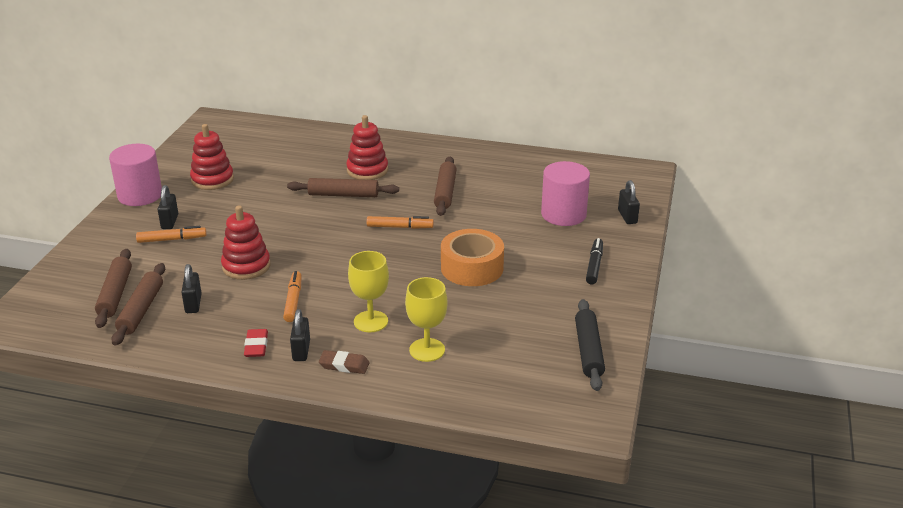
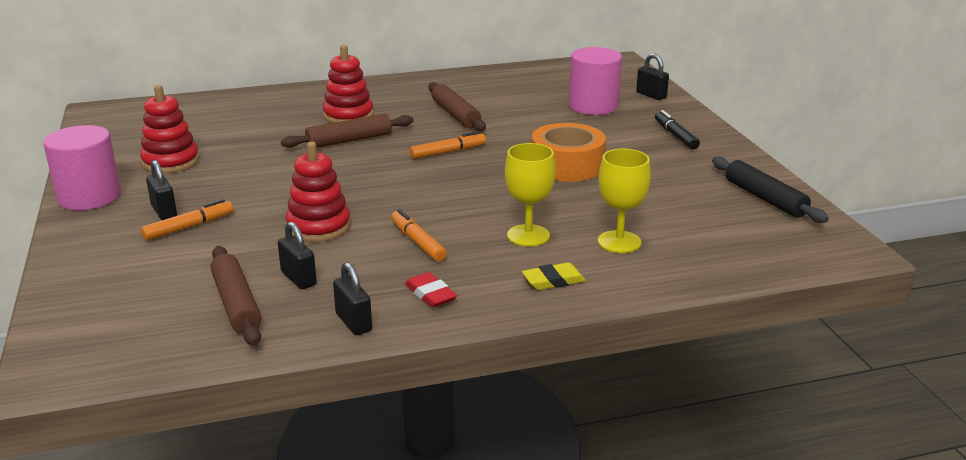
camera: 30 degrees left, 5 degrees down
brown rolling pin [95,249,132,328] -> none
black padlock [290,309,310,361] -> black padlock moved to [333,262,372,335]
brown eraser [319,350,370,374] -> yellow eraser [522,262,586,290]

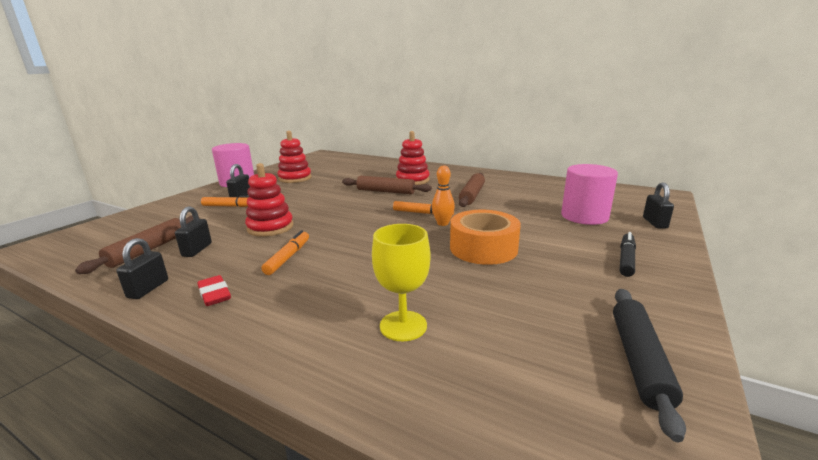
camera: 45 degrees right, 5 degrees down
red eraser [405,272,457,308] -> red eraser turned 45 degrees counterclockwise [197,275,231,306]
yellow goblet [505,143,556,246] -> none
yellow eraser [522,262,586,290] -> none
none -> orange bowling pin [432,166,455,226]

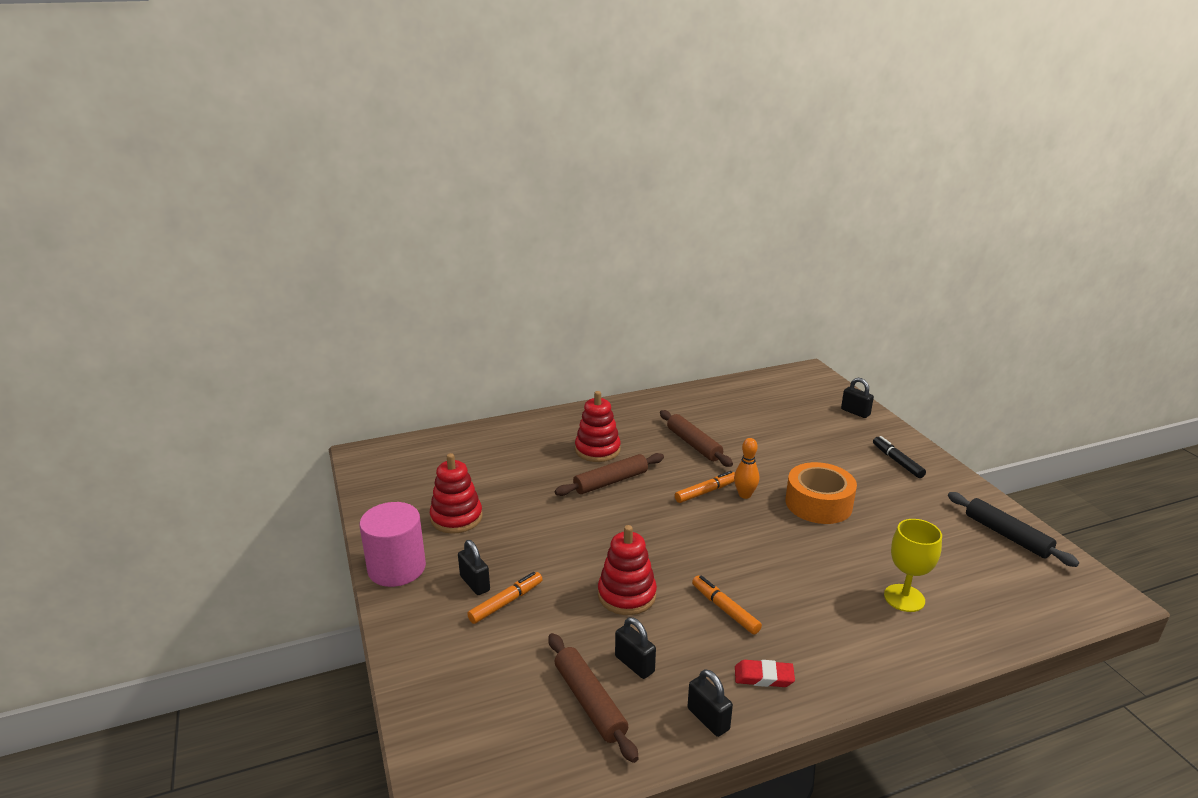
camera: 50 degrees left, 5 degrees up
pink cylinder [561,164,618,225] -> none

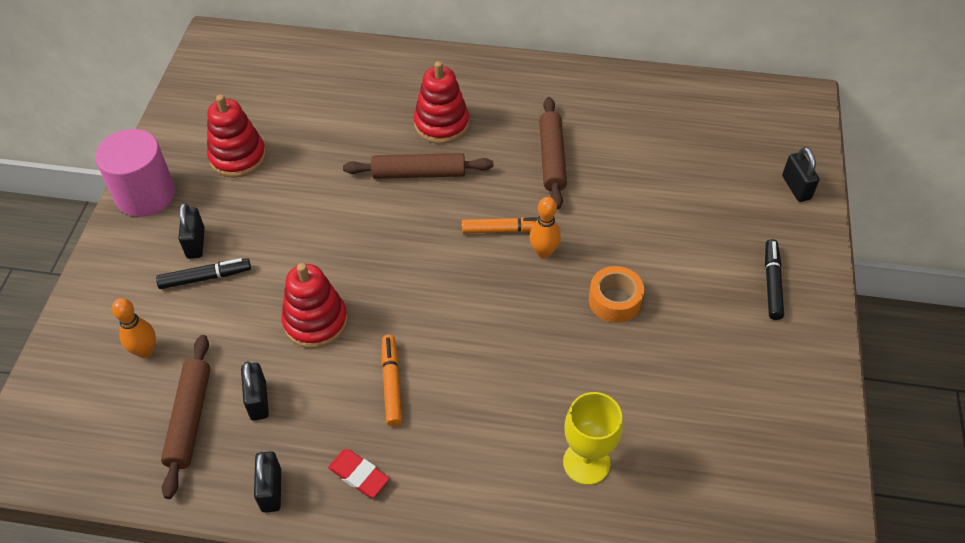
camera: 30 degrees right, 25 degrees up
orange marker [467,572,542,624] -> black marker [156,258,251,289]
orange tape [786,462,857,524] -> orange tape [589,266,644,323], size x0.64
black rolling pin [948,492,1079,567] -> none
none -> orange bowling pin [112,298,156,358]

